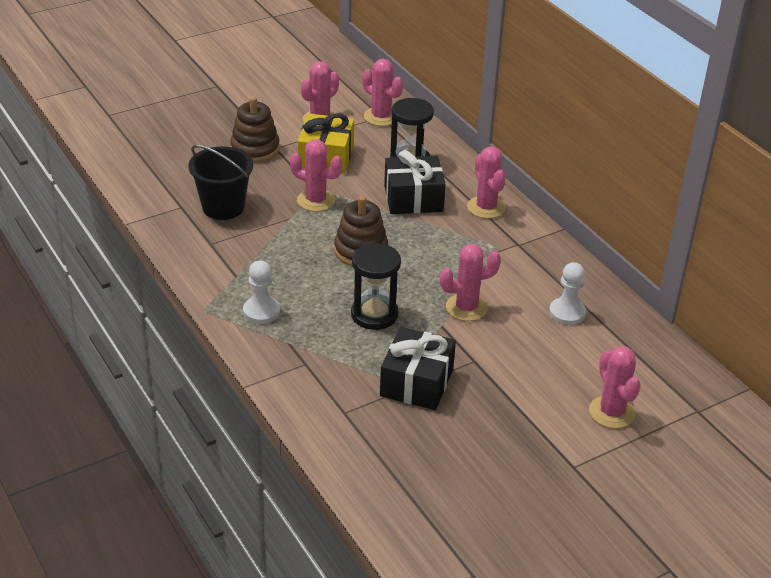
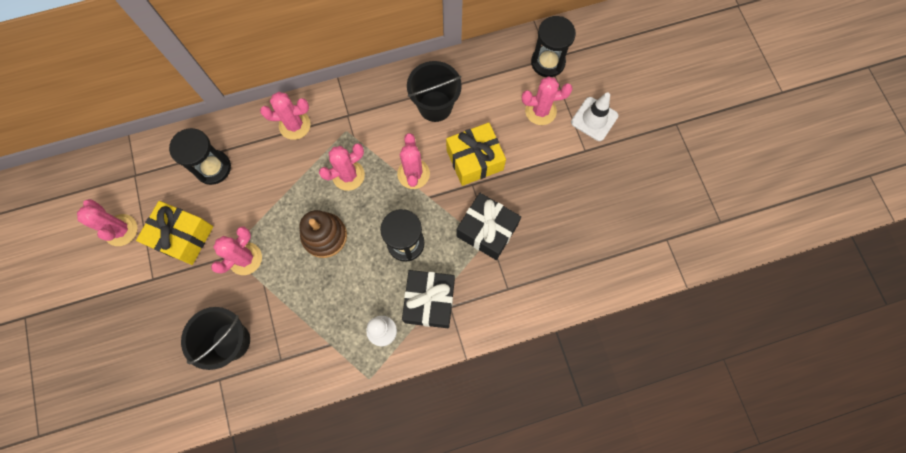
camera: 75 degrees left, 35 degrees up
brown stacking toy [230,97,280,163] -> none
pink cactus [362,59,403,126] -> pink cactus moved to [319,143,365,191]
black gift [384,150,446,214] -> black gift moved to [402,270,455,328]
white pawn [549,262,586,325] -> black bucket [407,61,462,122]
none -> yellow gift [446,122,506,186]
none -> black hourglass [531,16,576,77]
none -> white traffic cone [571,92,618,141]

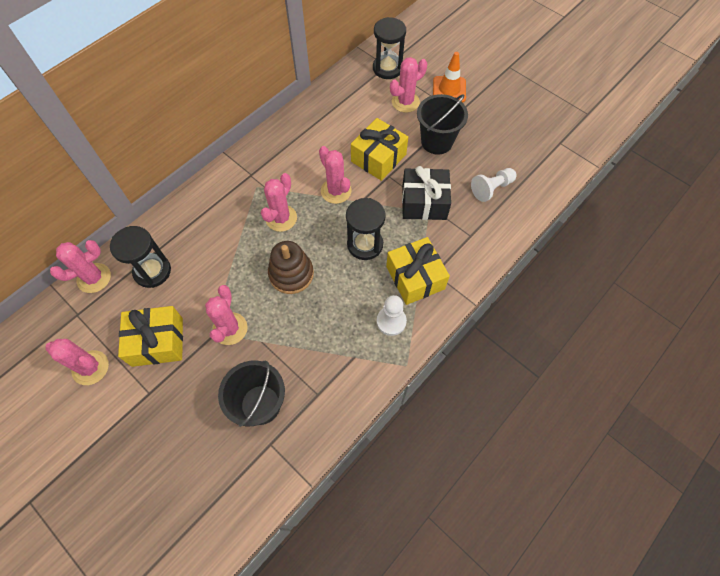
camera: 30 degrees left, 10 degrees down
pink cactus [260,92,311,140] -> pink cactus moved to [50,240,111,293]
black gift [402,270,455,328] -> yellow gift [386,237,450,305]
black bucket [407,61,462,122] -> black bucket moved to [417,94,468,155]
white traffic cone [571,92,618,141] -> orange traffic cone [433,52,466,103]
none -> white pawn [471,168,516,202]

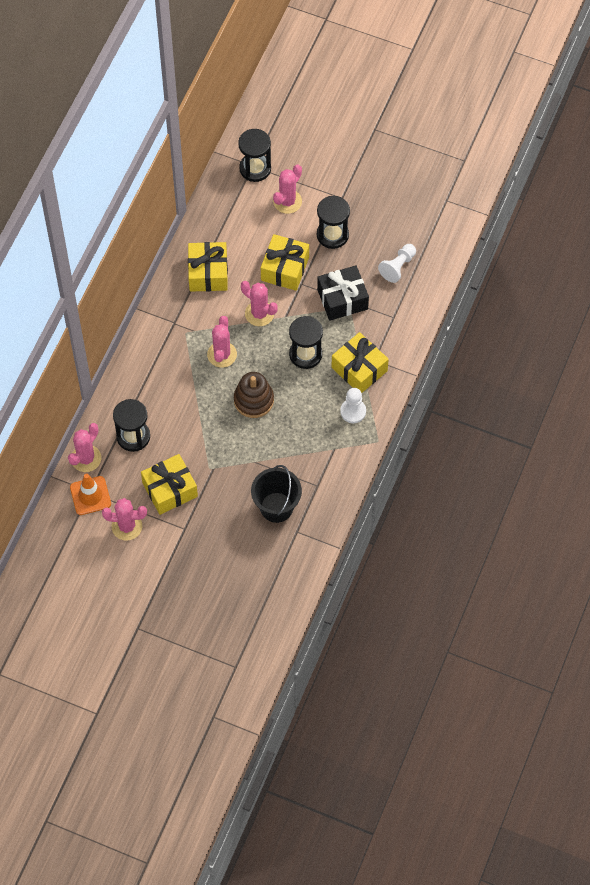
camera: 20 degrees left, 0 degrees up
pink cactus [205,285,248,345] -> none
black bucket [417,94,468,155] -> black hourglass [317,195,350,249]
orange traffic cone [433,52,466,103] -> orange traffic cone moved to [70,474,111,515]
none -> yellow gift [188,242,228,292]

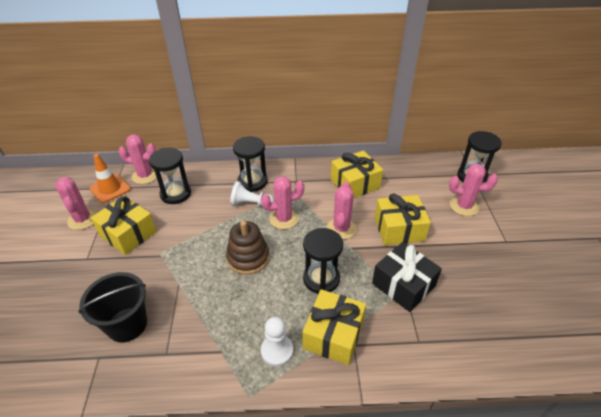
camera: 65 degrees right, 20 degrees down
black hourglass [317,195,350,249] -> black hourglass moved to [233,136,267,192]
white pawn [378,244,416,283] -> white pawn moved to [230,181,275,207]

